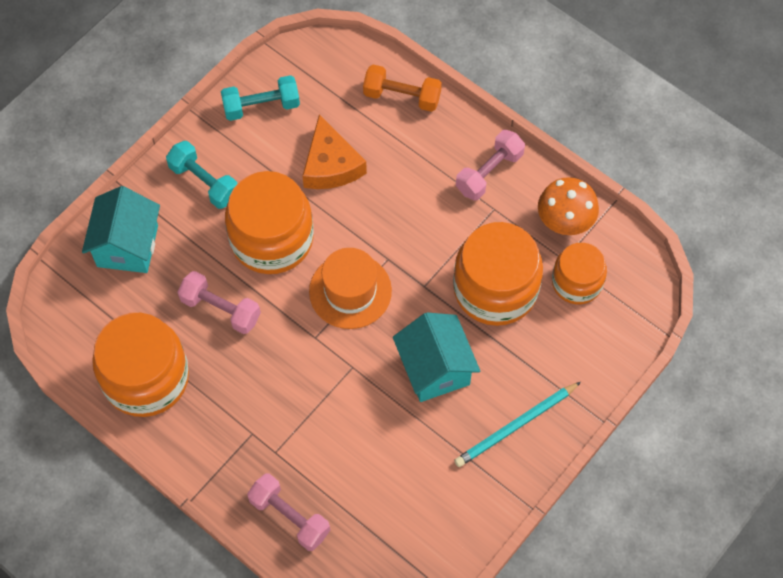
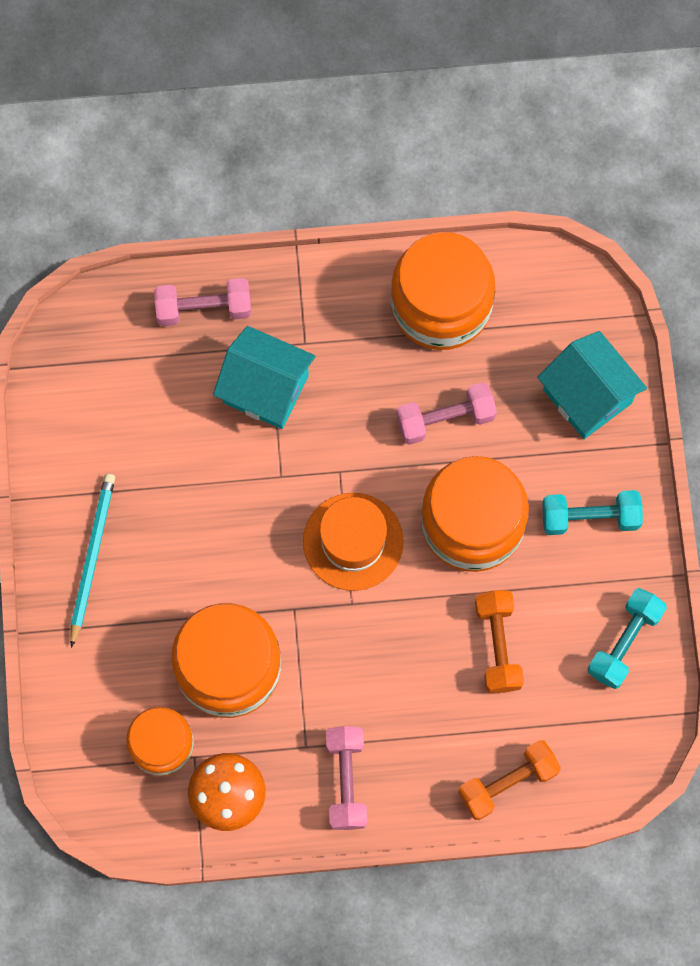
camera: 135 degrees right, 10 degrees up
orange cheese [302,114,367,189] -> orange dumbbell [475,590,524,693]
turquoise house [393,312,480,402] -> turquoise house moved to [213,326,316,429]

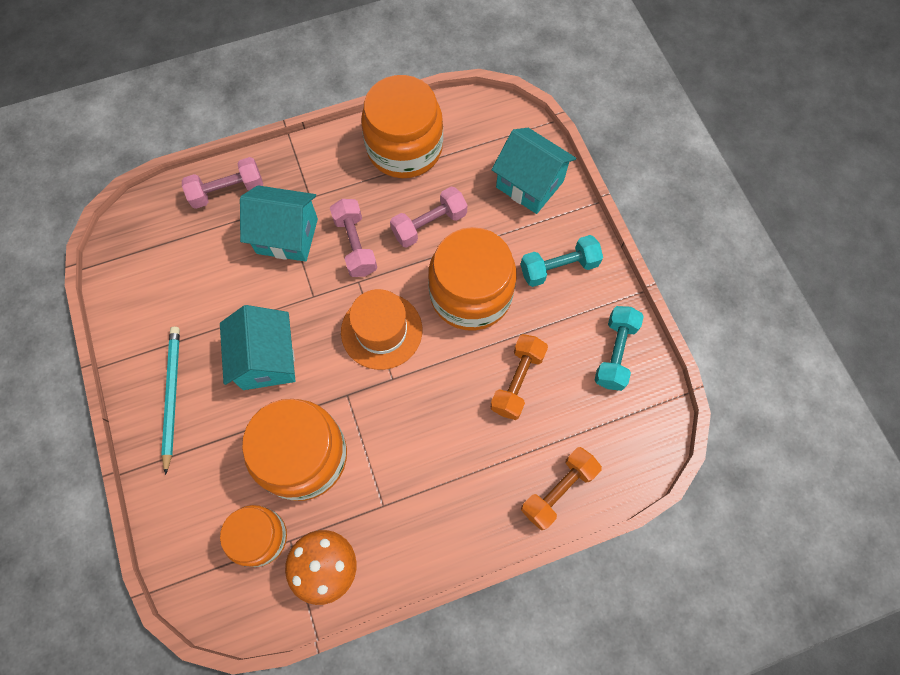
camera: 15 degrees left, 5 degrees down
pink dumbbell [326,726,367,830] -> pink dumbbell moved to [330,199,377,277]
orange dumbbell [475,590,524,693] -> orange dumbbell turned 45 degrees clockwise [490,334,548,420]
none -> turquoise house [220,305,295,390]

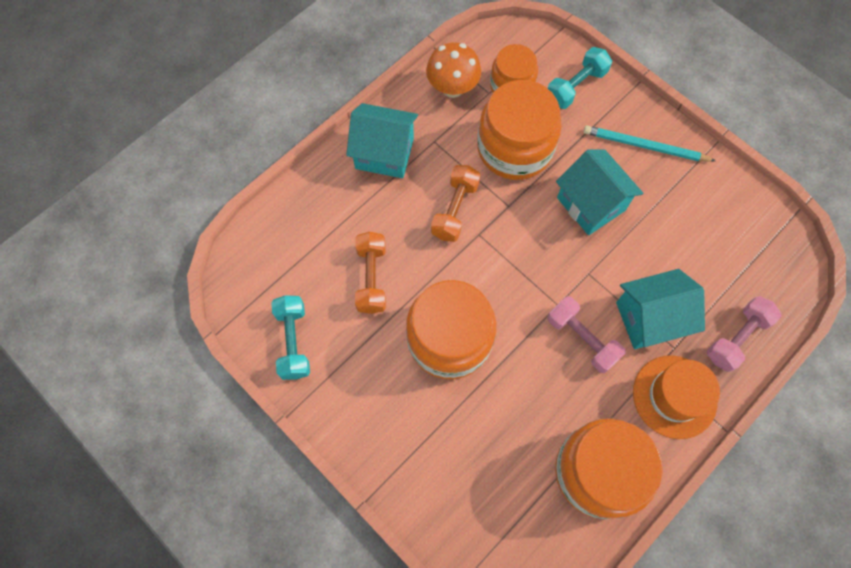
camera: 155 degrees right, 0 degrees up
turquoise pencil [161,327,180,475] -> turquoise pencil turned 135 degrees clockwise [584,125,716,162]
orange hat [341,289,422,370] -> orange hat moved to [633,355,720,439]
pink dumbbell [390,187,467,248] -> none
turquoise house [492,128,576,214] -> turquoise house moved to [346,103,418,178]
turquoise dumbbell [521,235,603,287] -> turquoise dumbbell moved to [548,47,612,109]
orange dumbbell [521,447,602,530] -> orange dumbbell moved to [431,165,481,242]

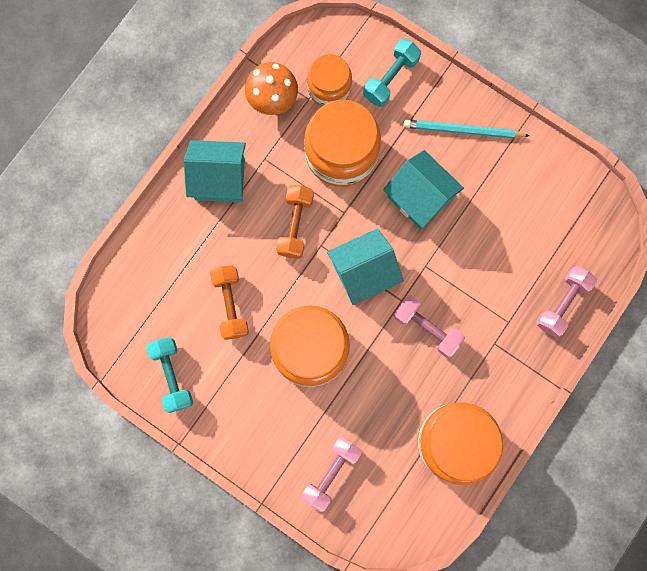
camera: 10 degrees left, 10 degrees up
turquoise house [616,269,705,349] -> turquoise house moved to [327,228,404,305]
orange hat [633,355,720,439] -> none
none -> pink dumbbell [301,437,362,512]

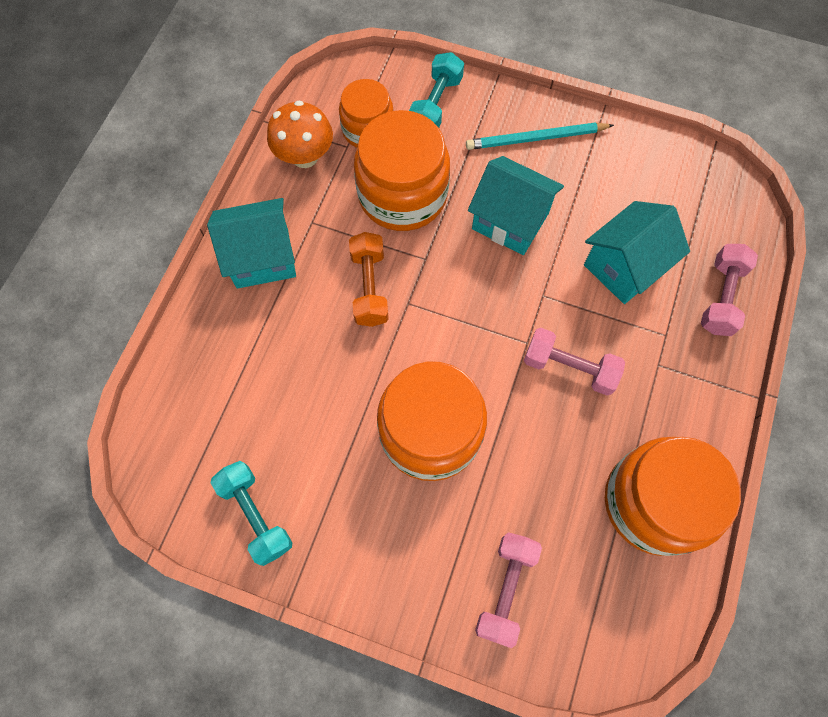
camera: 15 degrees left, 10 degrees down
orange dumbbell [210,265,249,340] -> none
turquoise house [327,228,404,305] -> turquoise house moved to [584,201,690,304]

